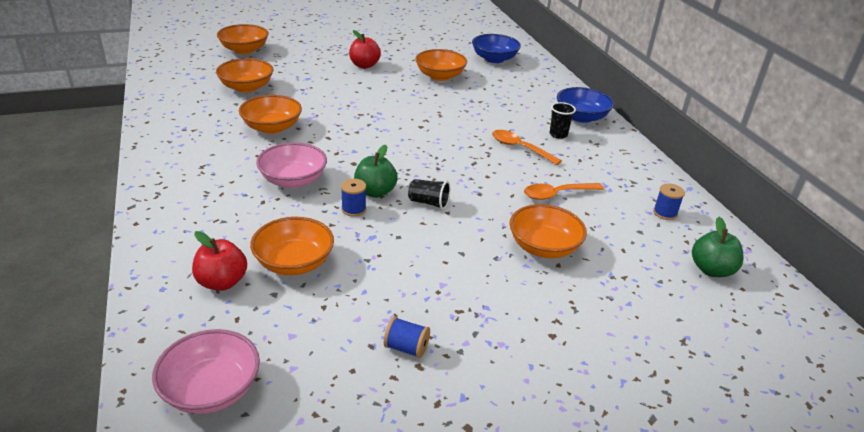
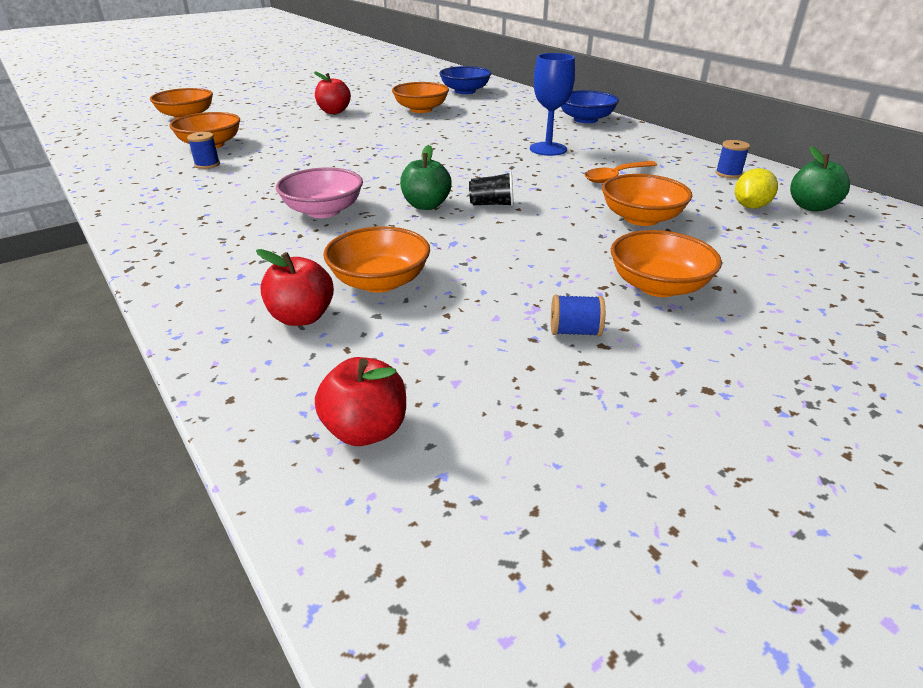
camera: 15 degrees left, 0 degrees up
pink bowl [152,329,260,414] -> red apple [315,357,406,446]
orange bowl [239,95,302,134] -> orange bowl moved to [611,230,722,297]
blue spool [341,179,366,217] -> blue spool moved to [187,132,220,169]
orange spoon [492,130,562,165] -> blue goblet [530,53,575,156]
black cup [549,102,576,139] -> none
none -> yellow lemon [735,168,778,209]

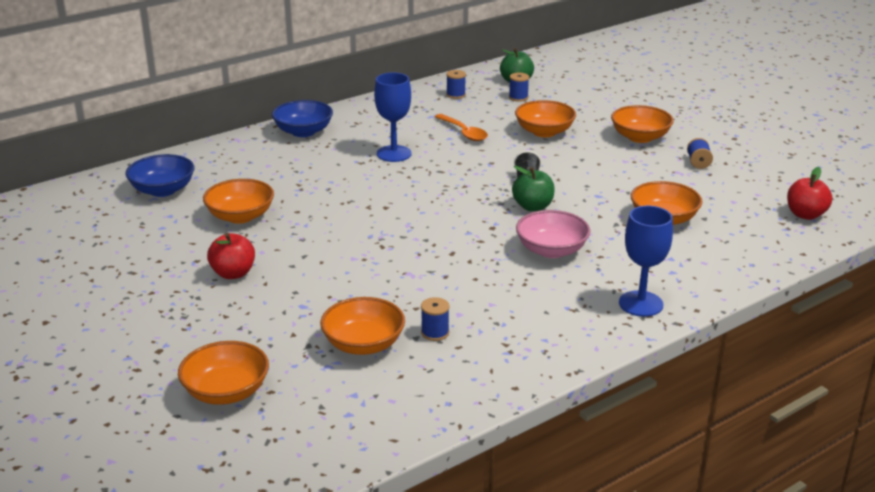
camera: 90 degrees left, 5 degrees down
red apple [256,249,334,326] -> none
yellow lemon [735,168,778,209] -> blue spool [509,73,529,102]
none -> blue goblet [619,206,673,317]

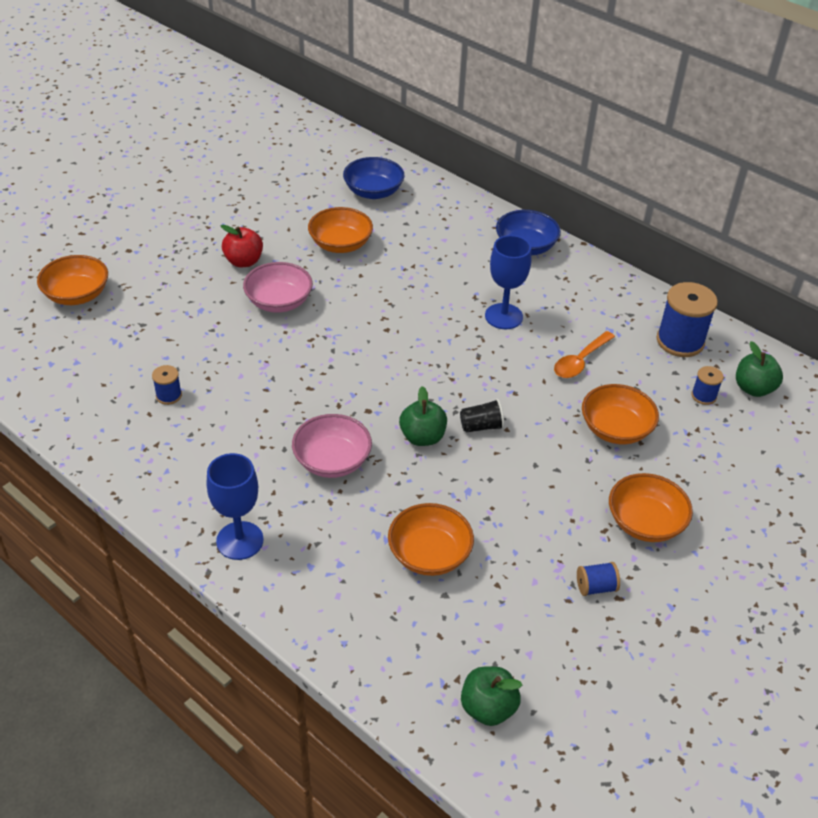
camera: 75 degrees right, 15 degrees up
orange bowl [320,297,405,355] -> none
blue spool [446,70,466,99] -> blue spool [656,282,718,357], size x2.01
red apple [787,167,832,220] -> green apple [461,666,522,726]
none -> pink bowl [243,262,313,313]

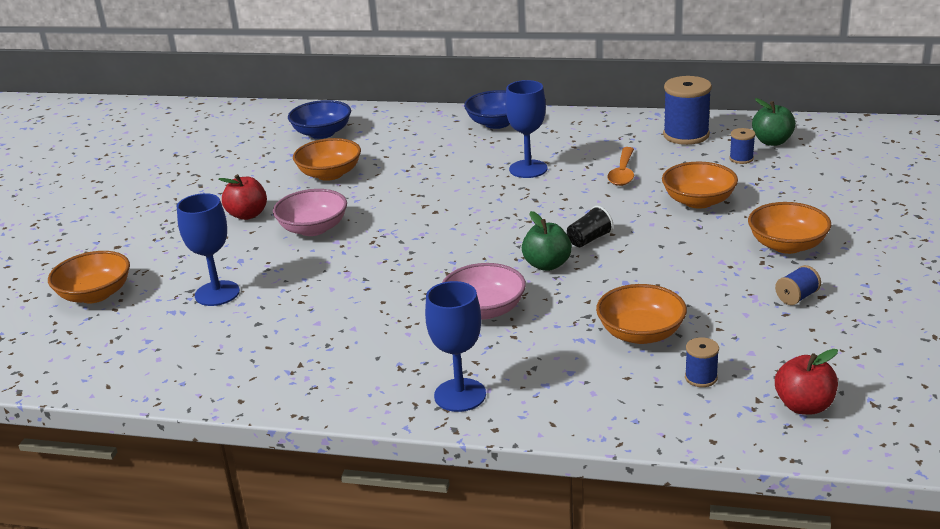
camera: 25 degrees left, 15 degrees down
blue spool [152,365,182,405] -> blue spool moved to [685,337,719,387]
green apple [461,666,522,726] -> red apple [775,349,838,415]
none -> blue goblet [177,193,240,306]

